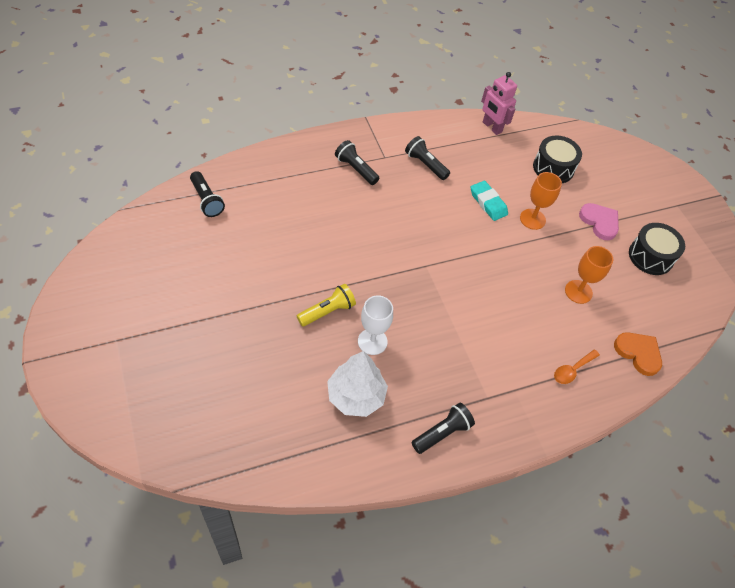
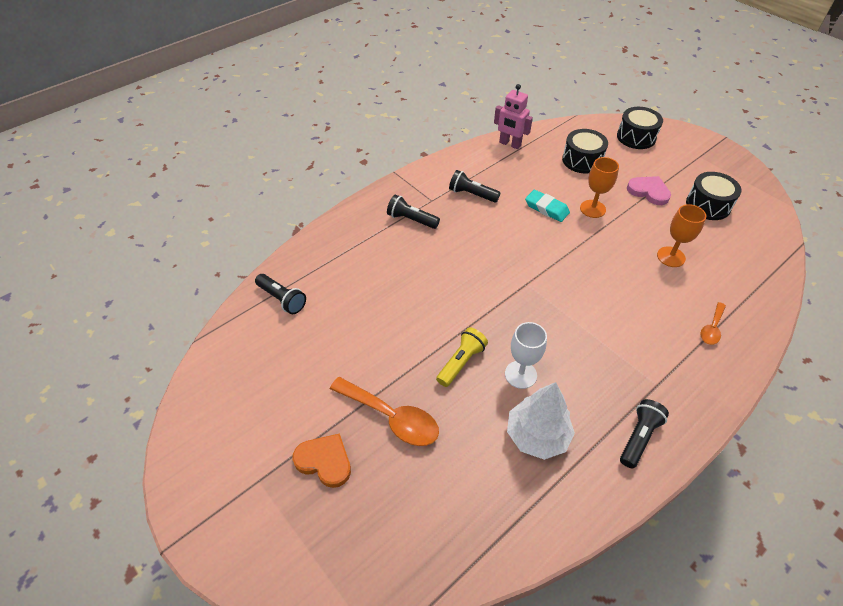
camera: 15 degrees left, 5 degrees down
orange heart [614,332,662,376] -> orange heart moved to [293,433,351,488]
none -> orange spoon [330,377,439,446]
none -> black drum [617,107,663,149]

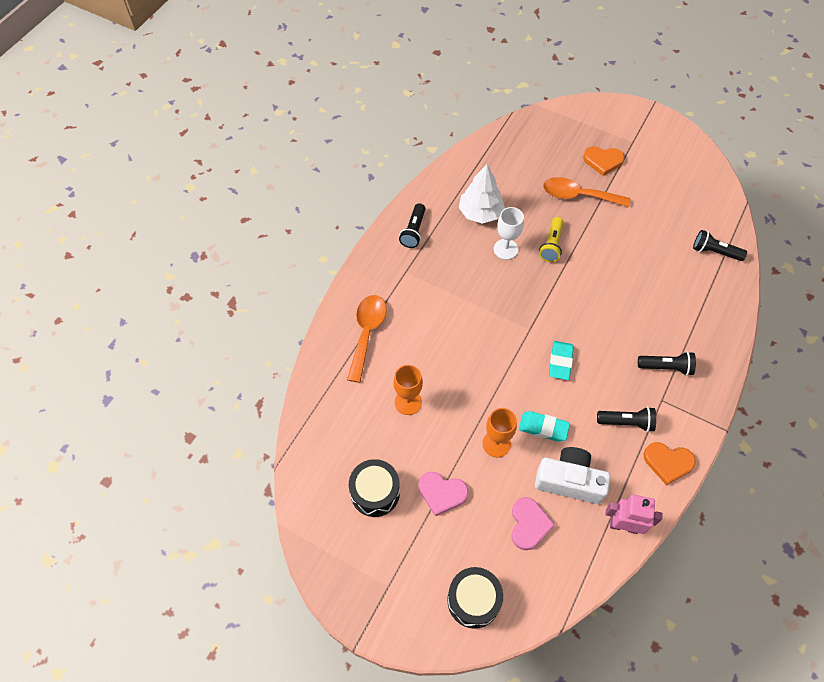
camera: 160 degrees right, 10 degrees up
black drum [562,129,608,173] -> pink heart [511,497,555,550]
orange spoon [700,302,726,345] -> orange spoon [347,295,387,383], size x1.81
none -> white camera [535,447,610,504]
none -> turquoise eraser [549,341,574,380]
none -> orange heart [644,442,696,485]

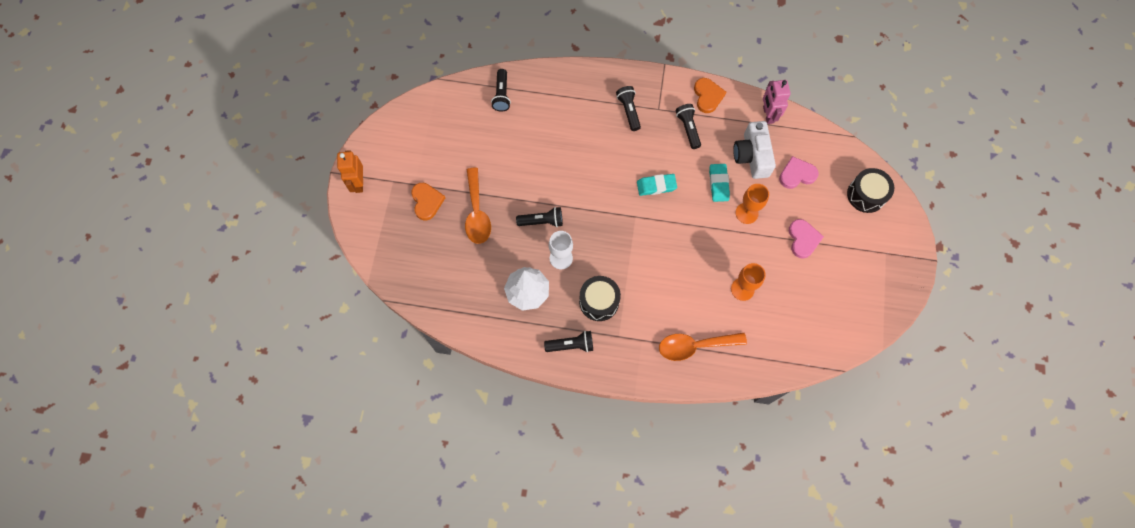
camera: 110 degrees left, 10 degrees up
black drum [349,459,400,517] -> black drum moved to [579,276,621,321]
yellow flashlight [539,217,564,262] -> black flashlight [516,207,563,227]
none -> orange robot [337,150,363,193]

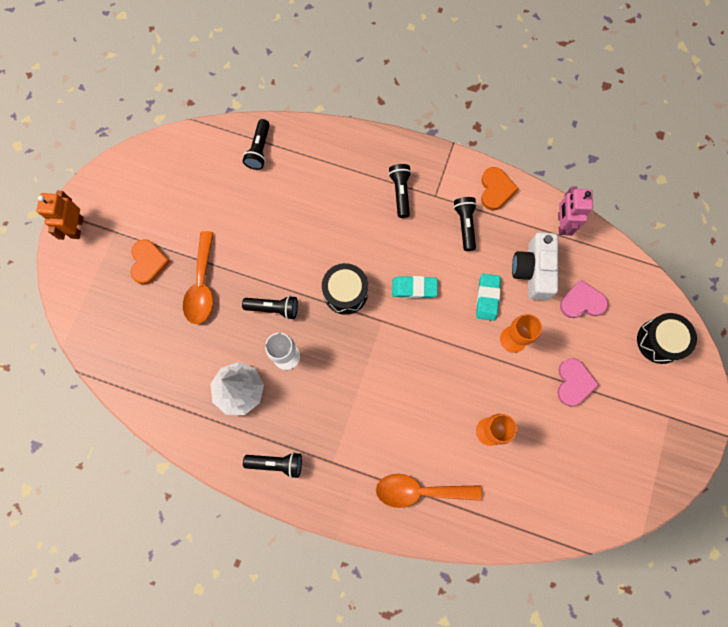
camera: 10 degrees right, 5 degrees up
black drum [579,276,621,321] -> black drum moved to [322,263,368,315]

